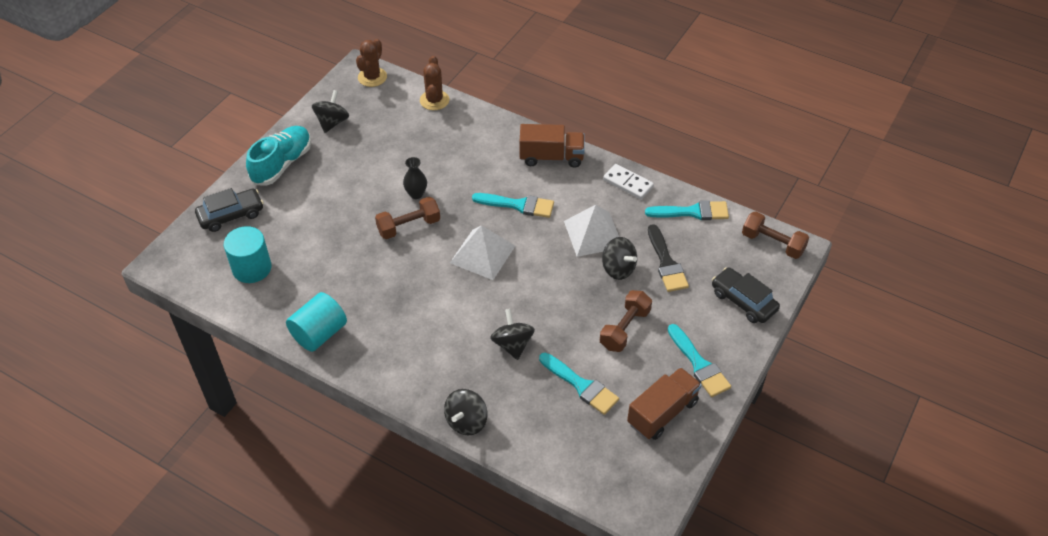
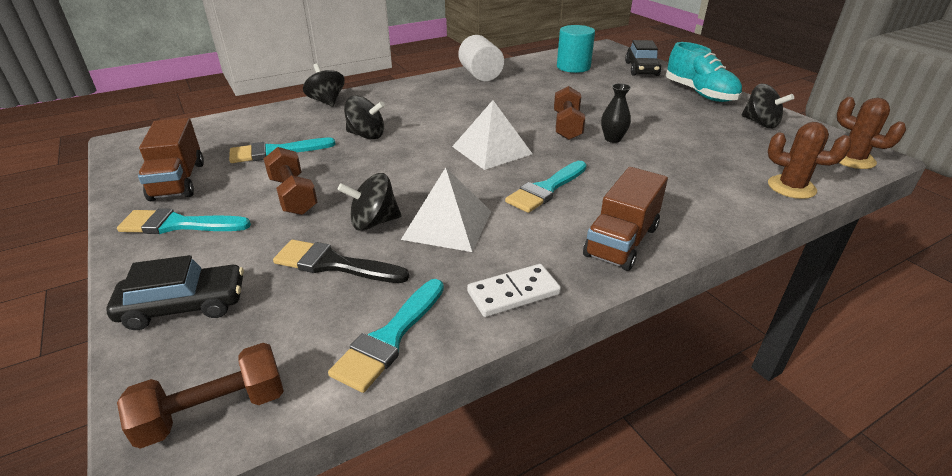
camera: 120 degrees right, 15 degrees down
turquoise cylinder [286,292,347,352] -> white cylinder [458,35,504,82]

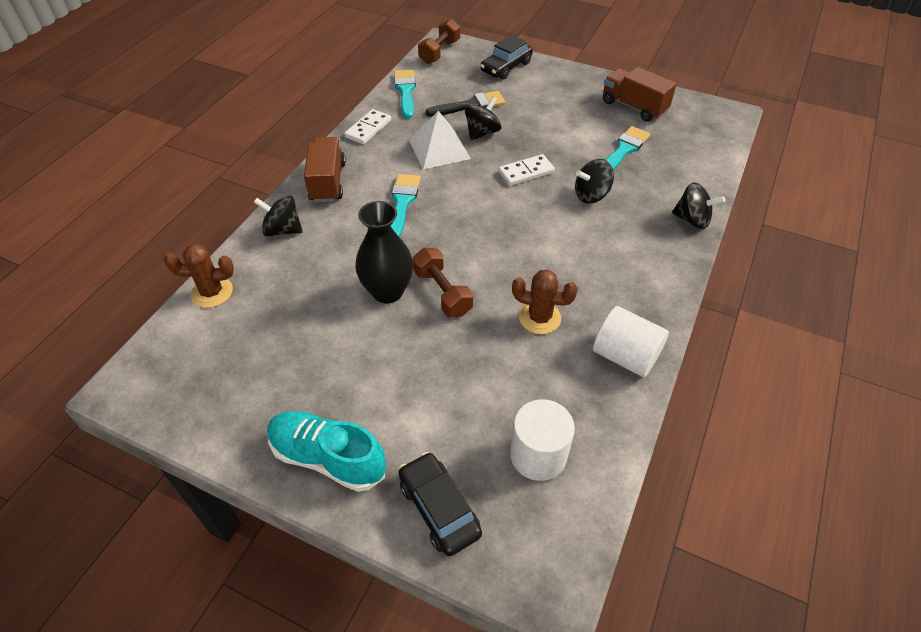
camera: 145 degrees right, 15 degrees up
turquoise brush [117,208,251,234] -> none
brown dumbbell [263,147,318,215] -> none
white pyramid [452,100,532,170] -> none
turquoise cylinder [557,25,595,73] -> white cylinder [510,399,575,481]
black vase [601,83,631,143] -> black vase [355,201,413,304], size x1.81
black spinning top [742,84,794,128] -> black spinning top moved to [254,196,303,236]
brown cactus [837,97,906,169] -> brown cactus moved to [512,269,578,334]
none -> white domino [498,154,555,186]

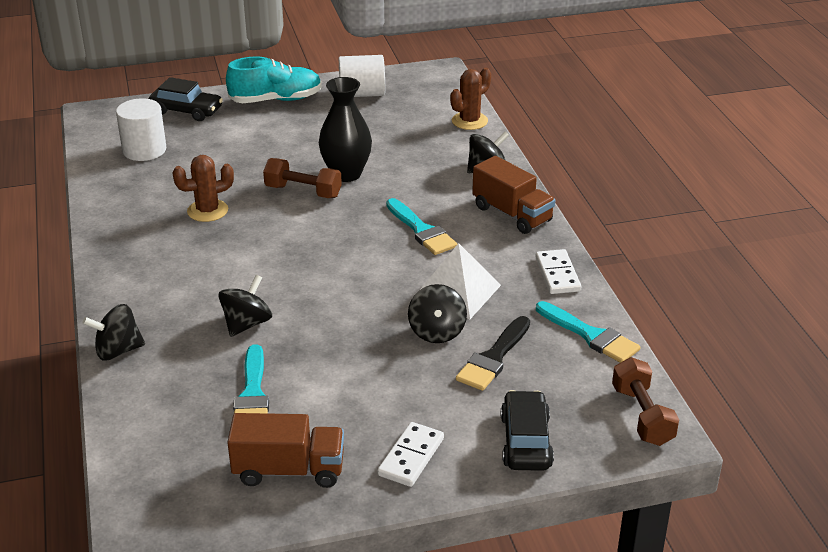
camera: 140 degrees right, 15 degrees down
white domino [498,154,555,186] -> white domino moved to [377,422,444,487]
white cylinder [593,306,669,377] -> white cylinder moved to [339,55,385,97]

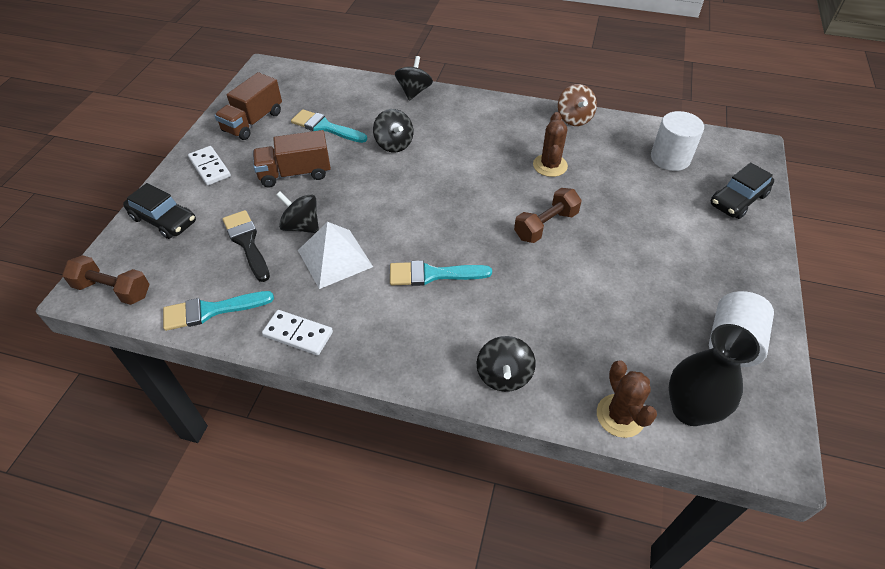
camera: 120 degrees right, 15 degrees up
turquoise shoe [226,57,322,103] -> none
black vase [319,77,372,182] -> black vase moved to [669,324,760,426]
brown truck [472,156,555,234] -> brown truck moved to [253,130,331,187]
none -> brown spinning top [558,84,597,126]

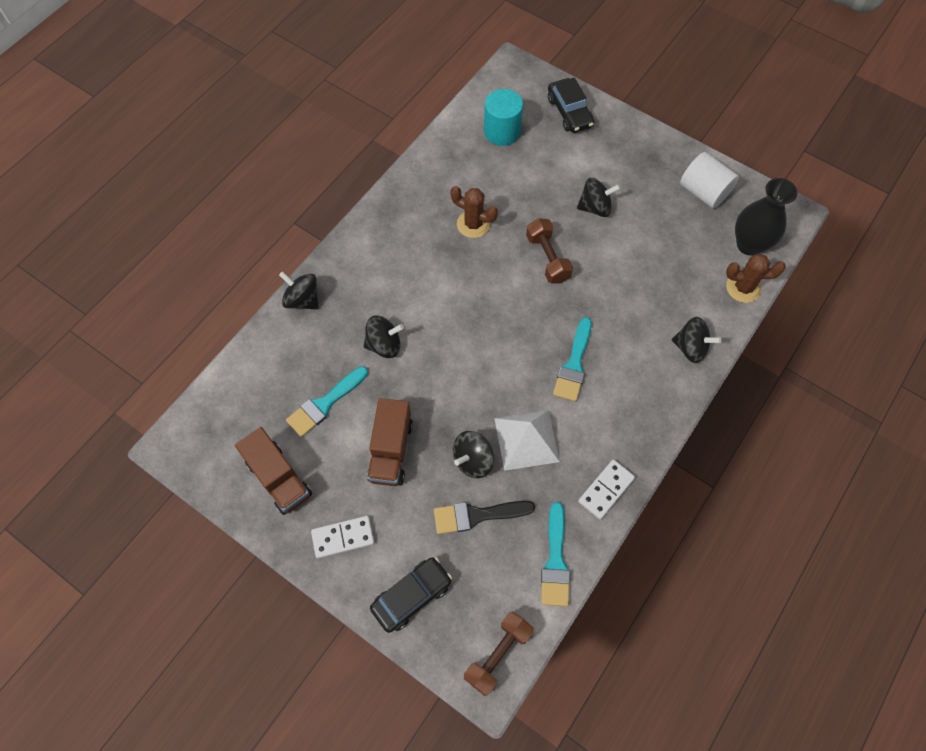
camera: 70 degrees left, 15 degrees up
brown spinning top [558,84,597,126] -> none
white cylinder [651,111,704,171] -> turquoise cylinder [484,89,523,146]
none -> black spinning top [577,178,620,217]

